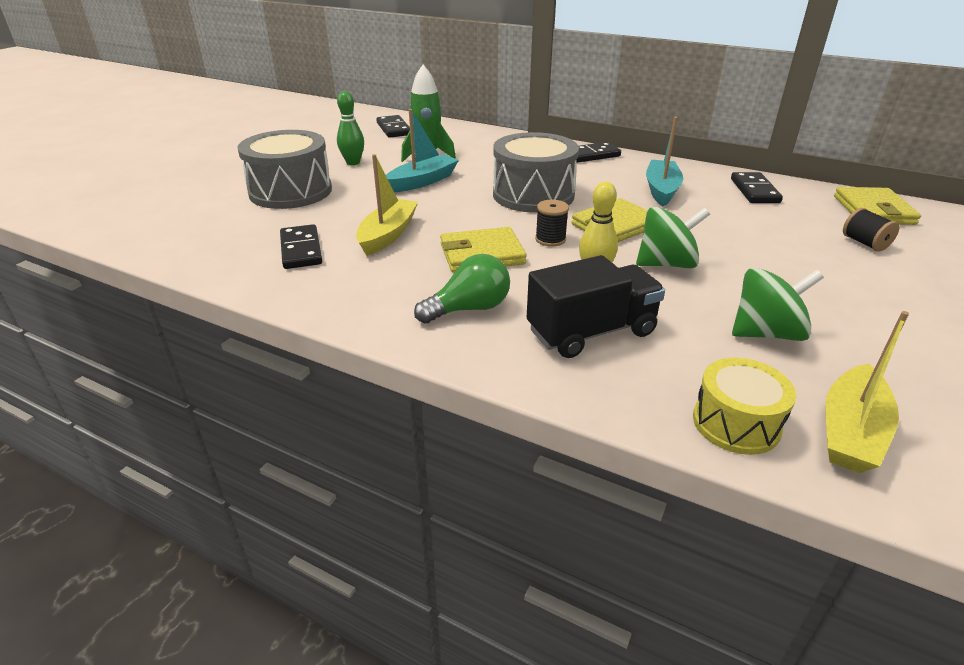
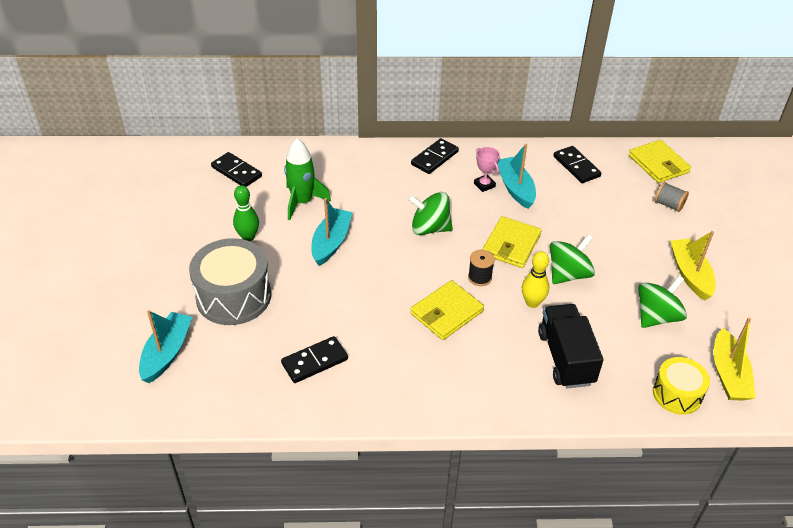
camera: 30 degrees left, 10 degrees up
black domino [280,224,322,269] -> black domino turned 75 degrees counterclockwise [281,336,348,383]
yellow boat [356,154,418,256] -> yellow boat moved to [670,231,716,301]
green light bulb [414,254,510,324] -> none
grey drum [493,132,579,213] -> green spinning top [408,192,453,235]
black truck [527,255,665,358] -> black truck turned 45 degrees counterclockwise [538,304,603,389]
black spool [843,208,899,252] -> grey spool [654,182,689,212]
none -> turquoise boat [139,310,192,383]
none -> pink trophy [474,147,500,192]

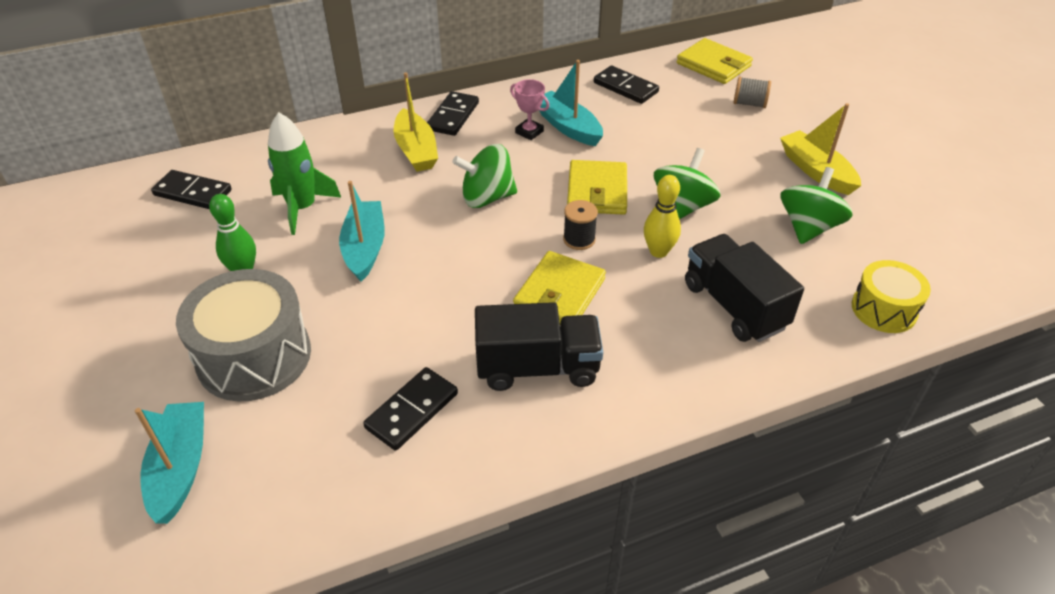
camera: 20 degrees left, 0 degrees up
yellow boat [714,318,755,401] -> yellow boat moved to [393,72,438,172]
none -> black truck [475,302,603,391]

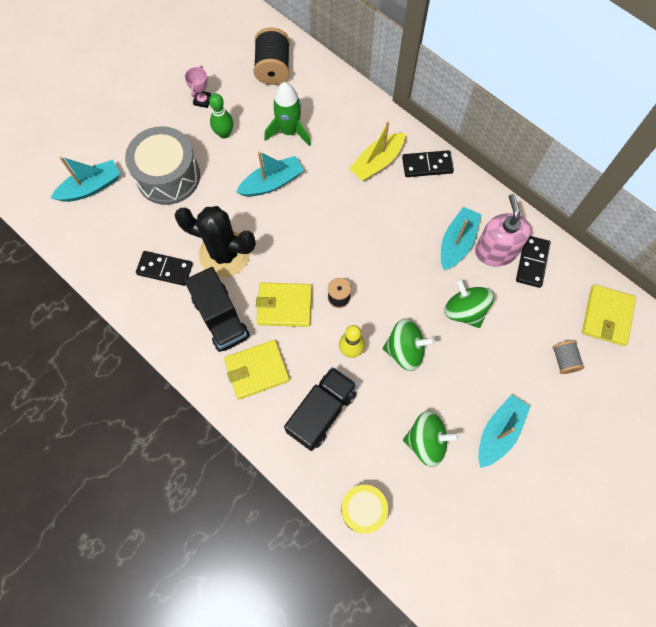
camera: 65 degrees right, 25 degrees up
black domino [151,170,232,209] -> black spool [253,28,290,85]
green spinning top [452,144,517,208] -> green spinning top moved to [444,279,494,328]
pink trophy [510,79,550,140] -> pink trophy moved to [185,66,211,108]
yellow wallet [567,160,627,215] -> yellow wallet moved to [224,340,290,399]
yellow boat [780,103,861,195] -> turquoise boat [478,394,530,468]
none -> black cactus [175,206,256,277]
none -> pink soap dispenser [475,194,531,266]

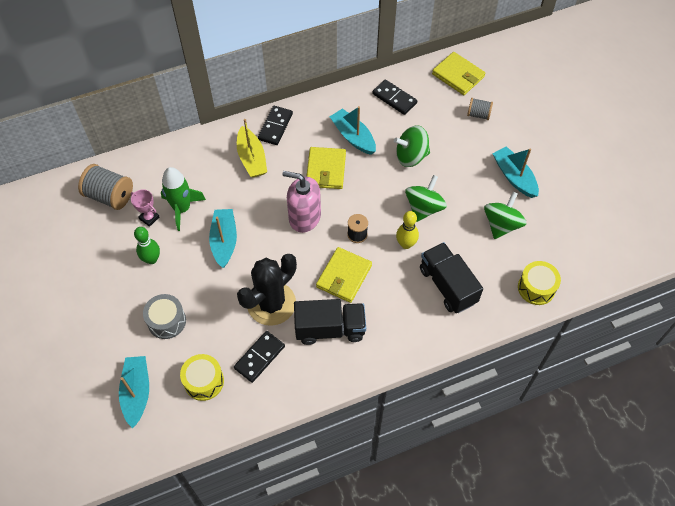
camera: 65 degrees left, 10 degrees down
grey drum [125,126,200,205] -> grey drum [143,294,186,339], size x0.59
pink trophy [185,66,211,108] -> pink trophy moved to [131,189,159,227]
yellow wallet [224,340,290,399] -> yellow wallet moved to [306,147,346,189]
black spool [253,28,290,85] -> grey spool [78,164,133,210]
pink soap dispenser [475,194,531,266] -> pink soap dispenser moved to [282,171,321,233]
none -> yellow drum [180,354,224,401]

